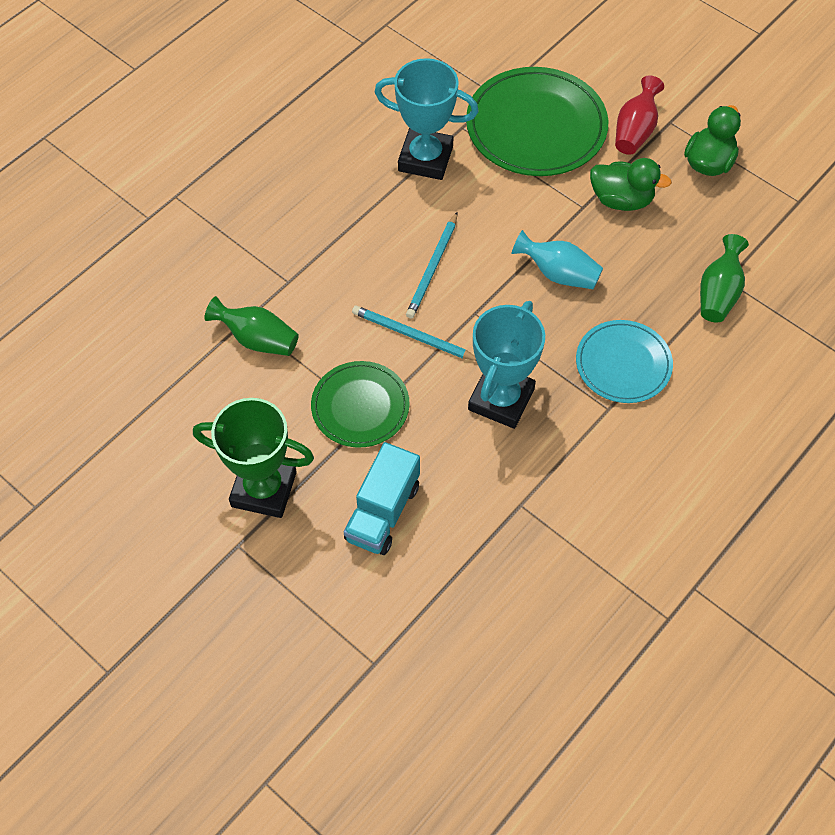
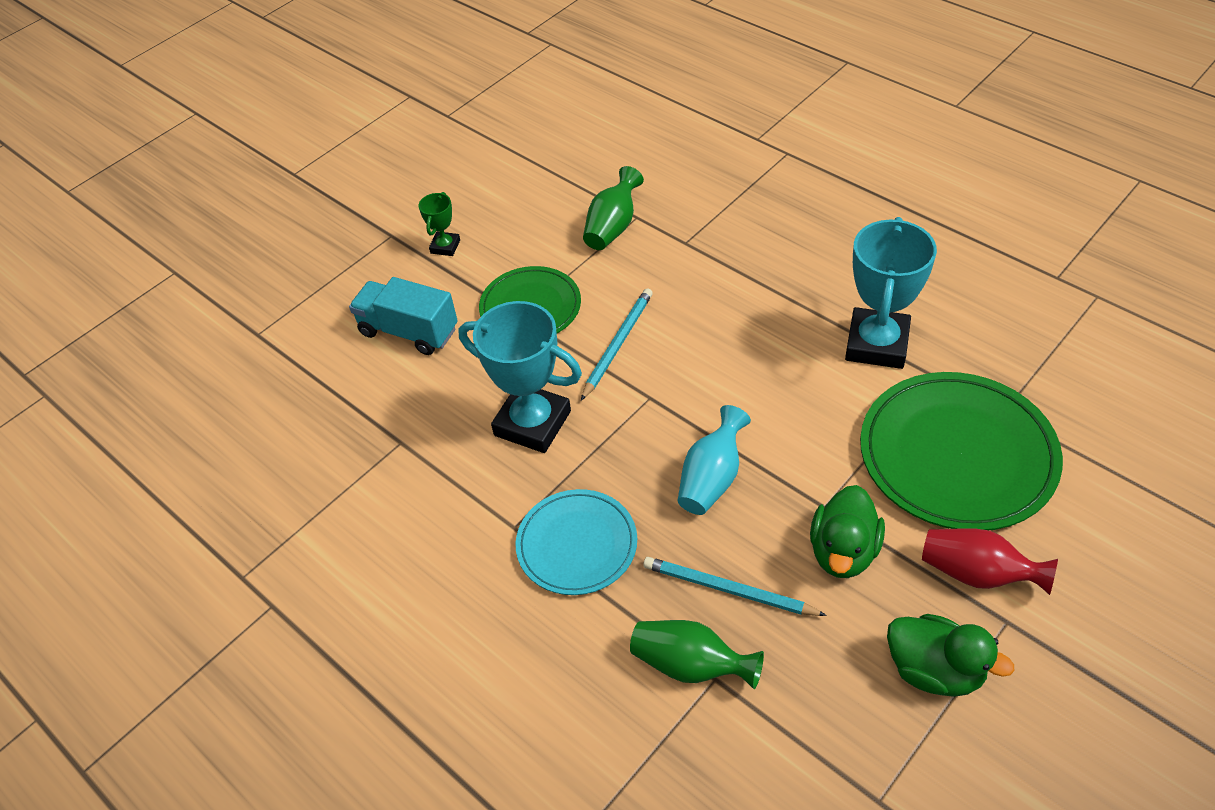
camera: 95 degrees right, 10 degrees down
green trophy [193,398,314,518] -> green trophy [419,192,460,256], size x0.48
turquoise pencil [406,212,457,319] -> turquoise pencil moved to [643,557,827,616]

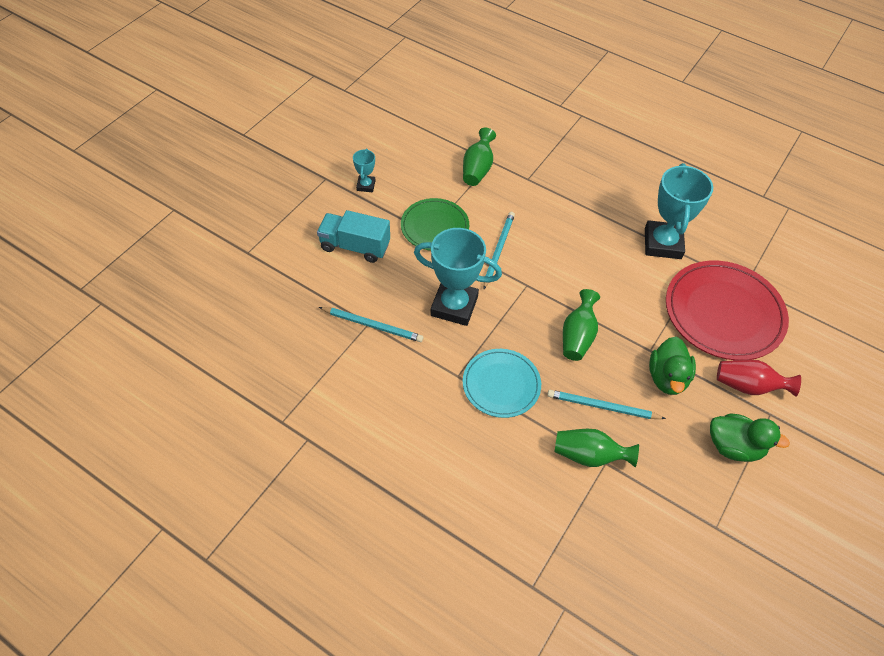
camera: 15 degrees left, 5 degrees up
green trophy [419,192,460,256] -> turquoise trophy [353,149,375,192]
turquoise vase [678,405,751,515] -> green vase [563,289,600,361]
green plate [860,372,1063,530] -> red plate [666,261,789,360]
none -> turquoise pencil [319,307,423,342]

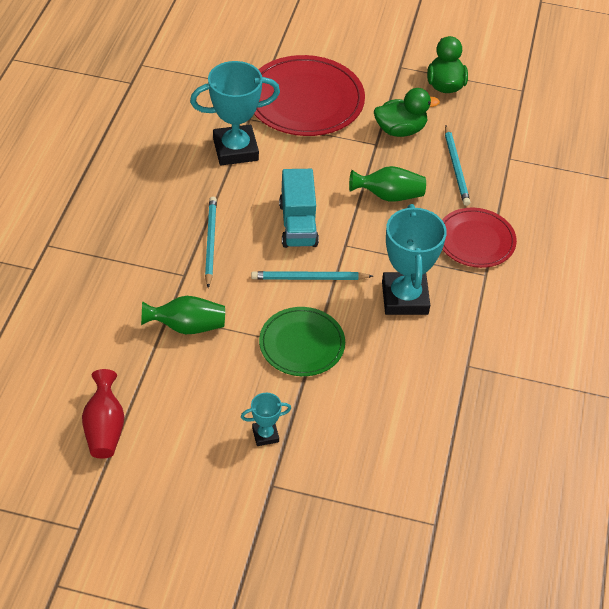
camera: 110 degrees left, 5 degrees down
turquoise truck [317,210,390,263] -> turquoise truck moved to [279,169,319,248]
turquoise pencil [319,307,423,342] -> turquoise pencil moved to [205,197,217,288]
turquoise plate [463,349,541,418] -> red plate [442,208,517,268]
green vase [555,429,639,468] -> none
red vase [717,359,801,397] -> red vase moved to [82,369,124,459]

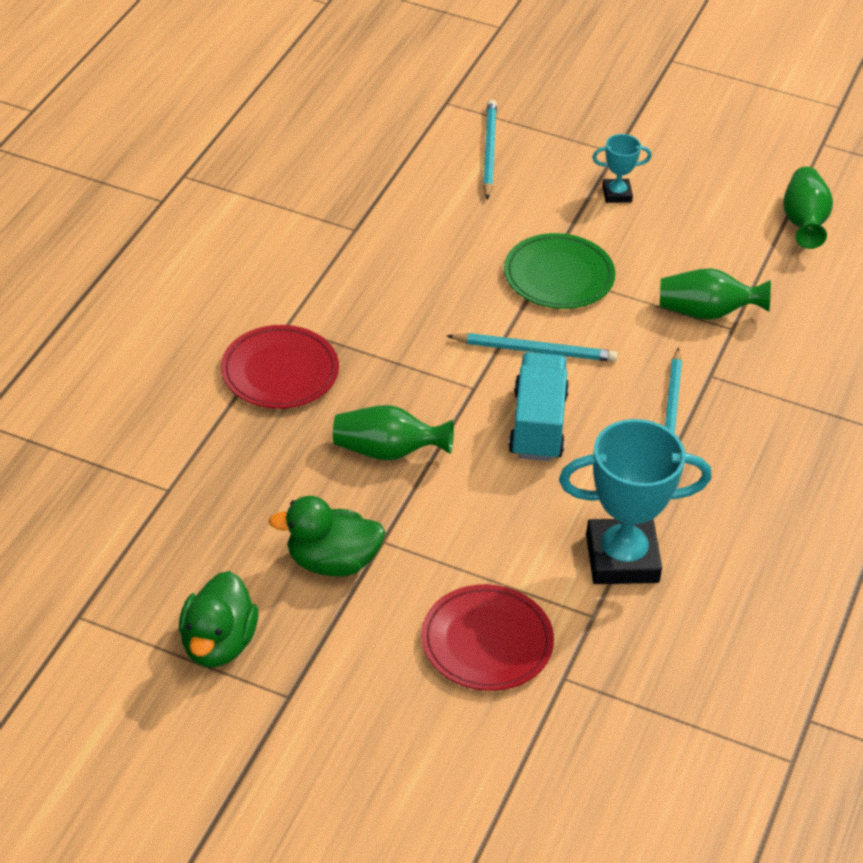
camera: 170 degrees left, 5 degrees down
red vase [82,369,124,459] -> green vase [783,167,833,249]
red plate [254,55,365,136] -> red plate [421,584,554,691], size x0.61
turquoise trophy [382,204,447,315] -> none
turquoise pencil [445,125,470,206] -> turquoise pencil moved to [483,100,497,200]

